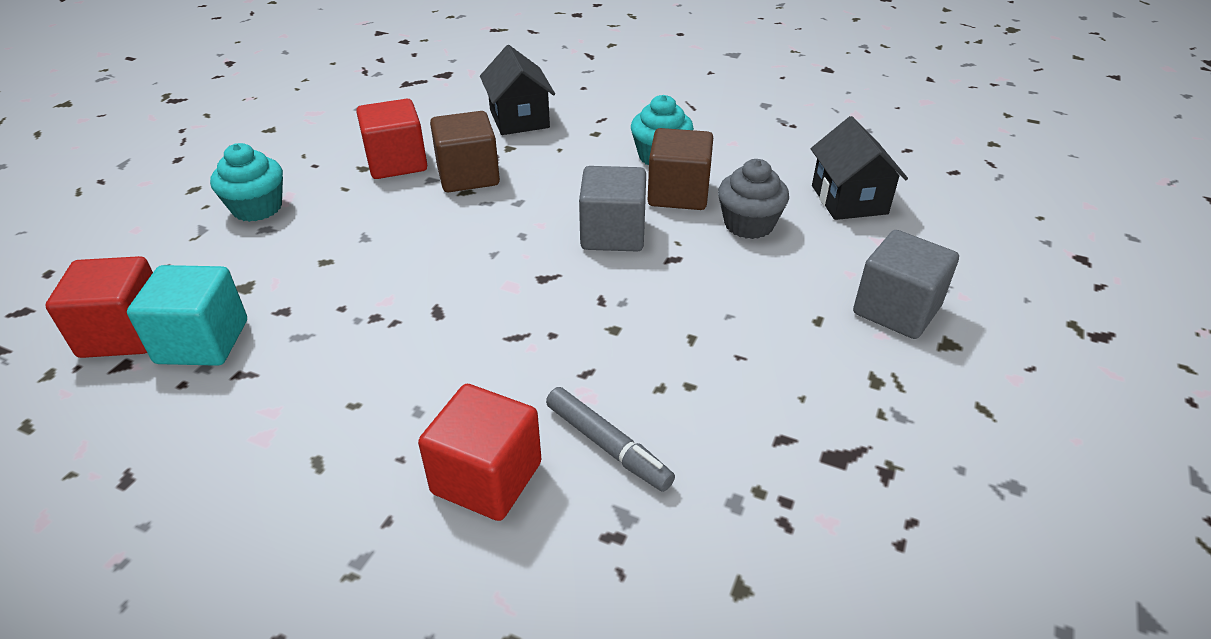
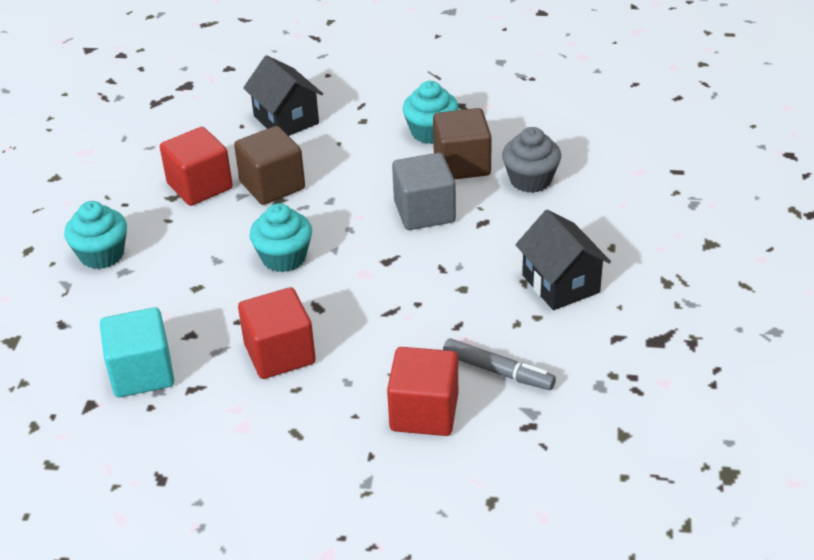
camera: 15 degrees left, 0 degrees up
red cube [45,256,153,358] -> red cube moved to [238,287,316,379]
black house [811,116,908,220] -> black house moved to [515,209,611,310]
grey cube [853,230,959,339] -> none
none -> turquoise cupcake [250,203,312,272]

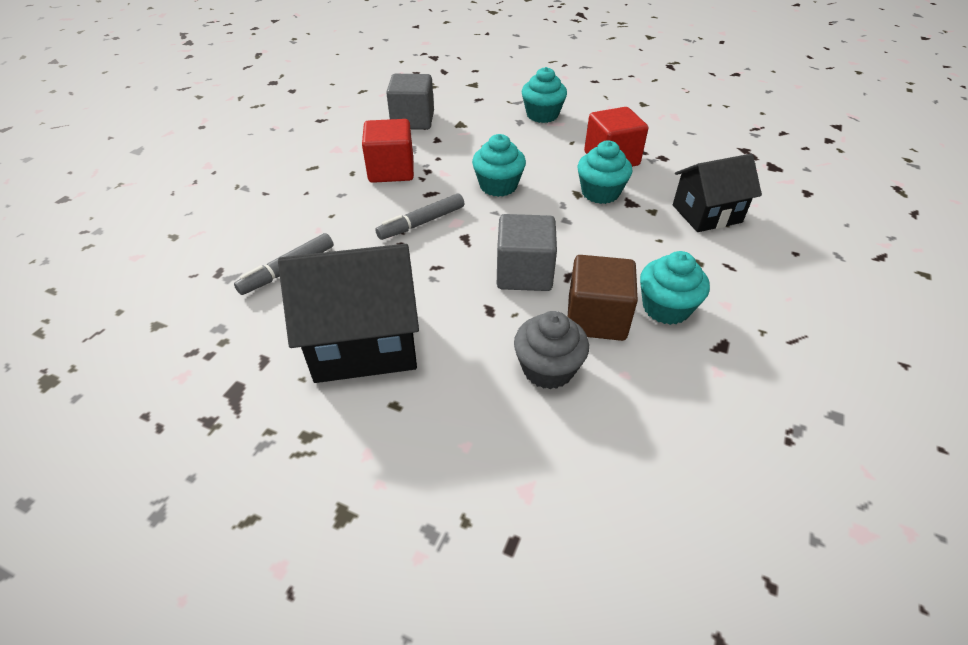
camera: 105 degrees right, 5 degrees up
turquoise cube [100,307,174,397] -> grey cube [386,74,434,130]
brown cube [234,126,305,205] -> turquoise cupcake [577,141,633,204]
red cube [387,347,458,436] -> none
black house [515,209,611,310] -> black house [278,244,419,383], size x1.51
none -> grey marker [375,194,464,240]

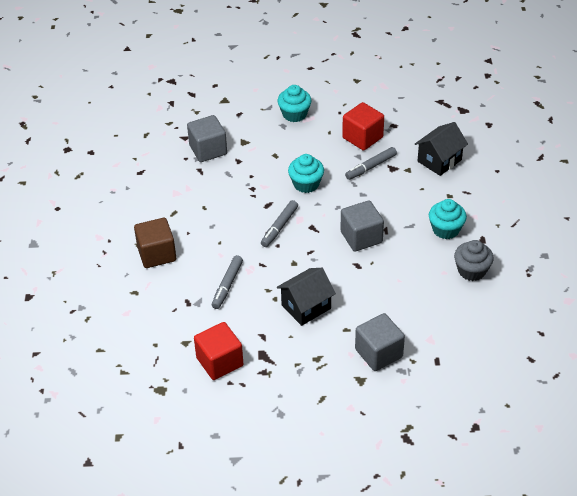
camera: 25 degrees left, 0 degrees up
black house [278,244,419,383] -> black house [277,268,336,326], size x0.66
red cube [362,119,414,183] -> red cube moved to [194,322,243,380]
grey cupcake [514,311,589,389] -> grey cupcake moved to [454,240,494,281]
brown cube [568,255,638,341] -> brown cube moved to [134,218,176,268]
turquoise cupcake [577,141,633,204] -> grey marker [345,147,397,180]
none -> grey cube [355,313,405,371]

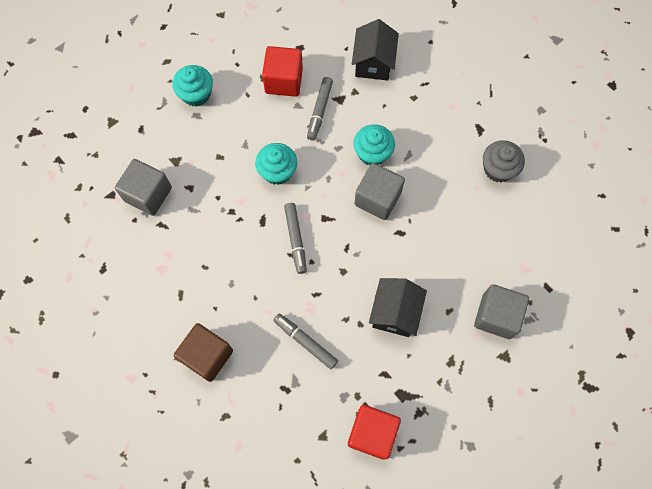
camera: 40 degrees left, 25 degrees up
grey marker [212,255,243,309] -> grey marker turned 150 degrees clockwise [273,314,338,369]
turquoise cupcake [429,199,467,239] -> turquoise cupcake moved to [354,124,395,166]

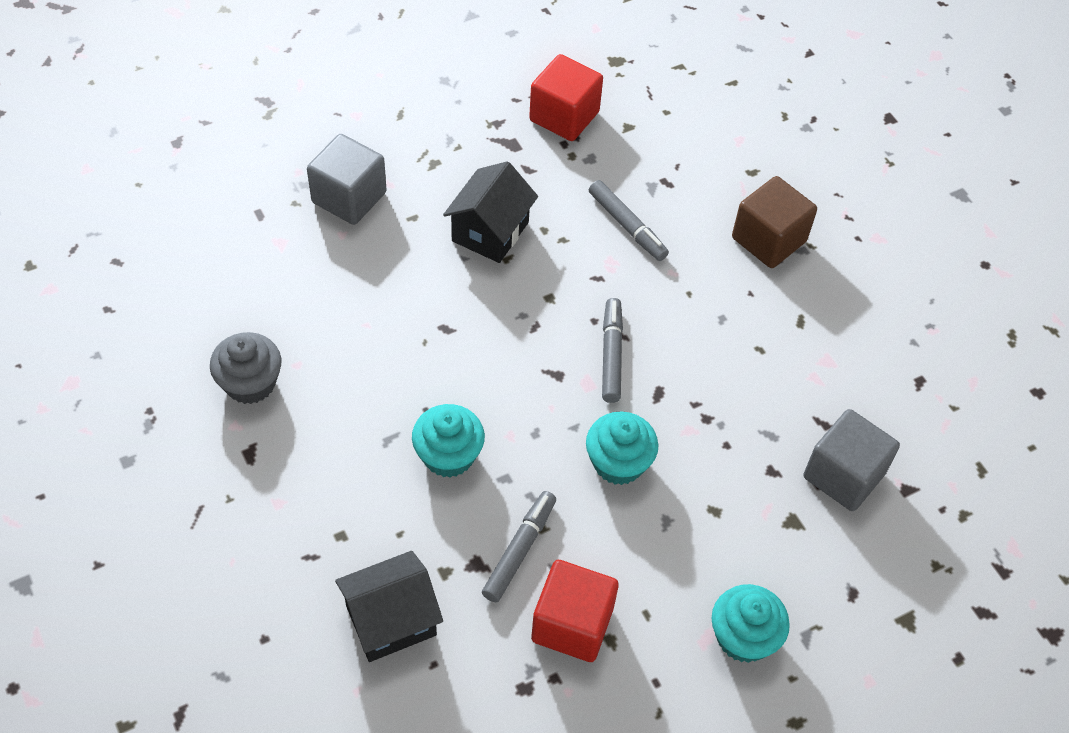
camera: 170 degrees left, 15 degrees down
black house [352,19,399,81] -> black house turned 45 degrees clockwise [335,551,443,662]
grey cube [354,163,405,220] -> none

